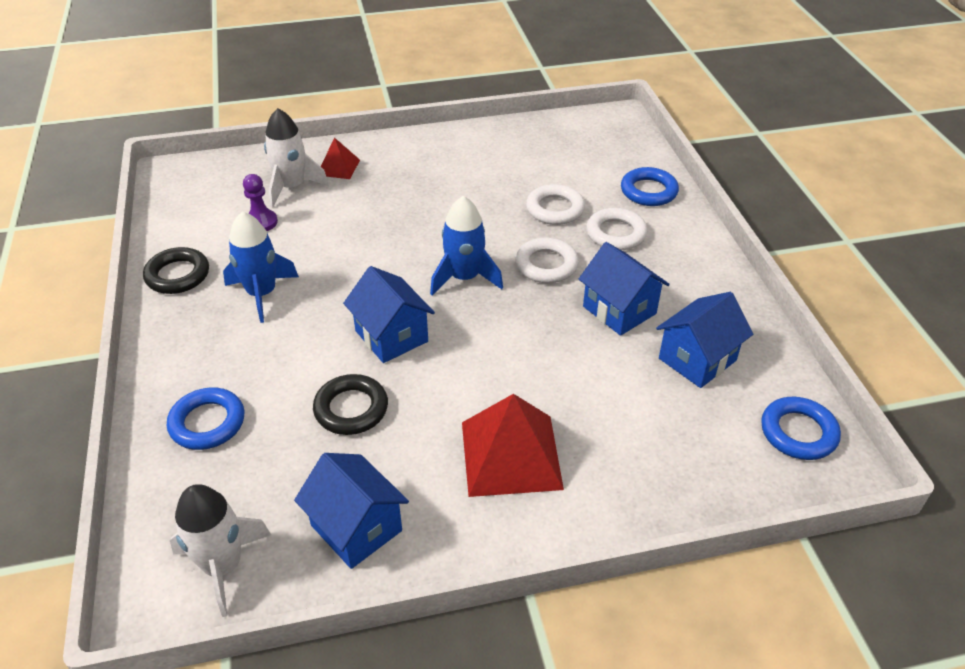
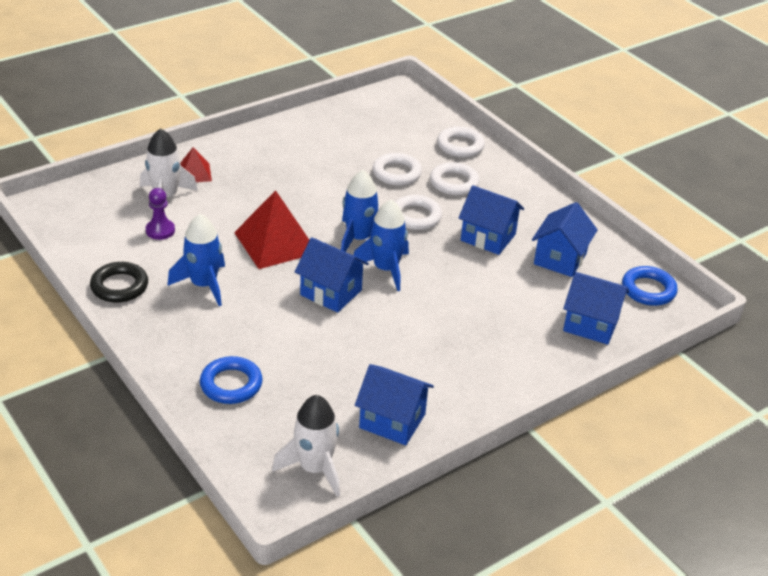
camera: 25 degrees left, 5 degrees down
black ring [313,374,388,435] -> none
red pyramid [462,394,564,497] -> red pyramid moved to [234,190,309,269]
blue ring [621,167,679,206] -> white ring [437,126,485,157]
none -> blue rocket [353,200,409,291]
none -> blue house [563,272,629,345]

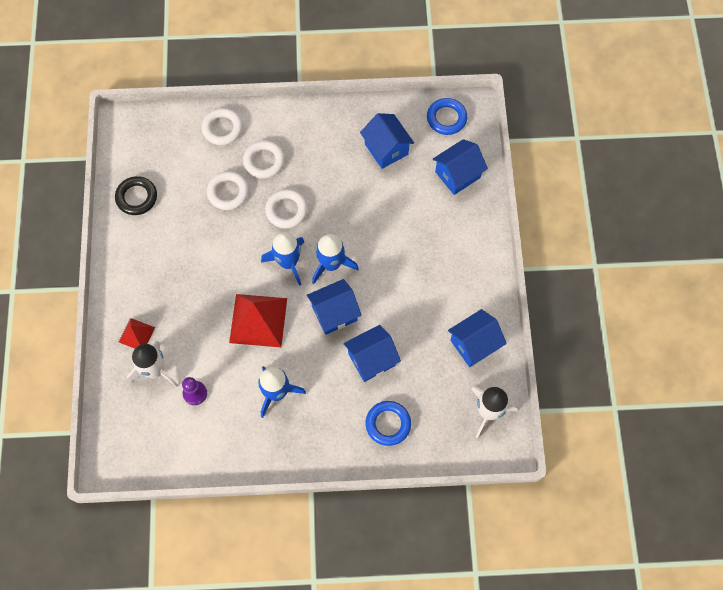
camera: 55 degrees left, 30 degrees up
black ring [90,262,148,303] -> black ring moved to [115,176,157,215]
blue house [459,185,524,255] -> blue house moved to [344,325,401,382]

